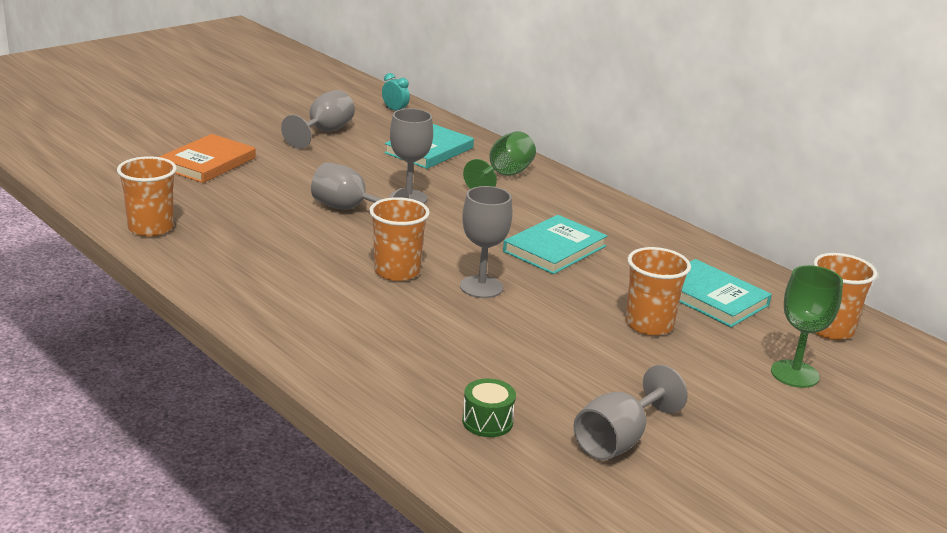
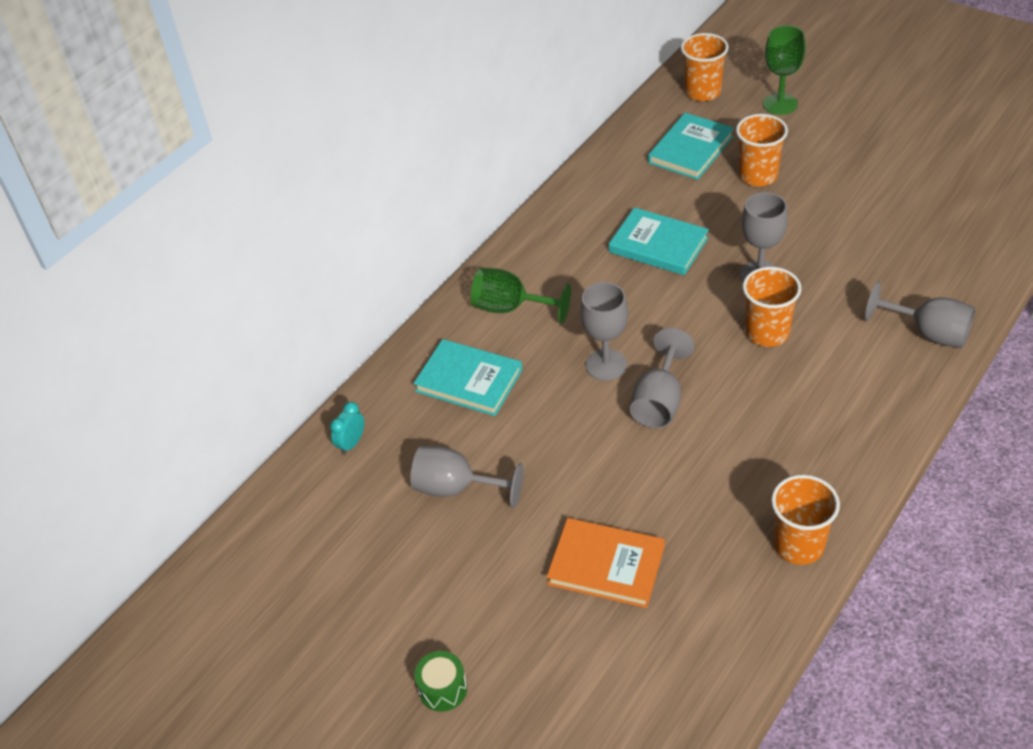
camera: 95 degrees left, 20 degrees up
green drum [462,378,516,437] -> green drum moved to [414,651,467,712]
grey goblet [573,365,688,460] -> grey goblet moved to [865,281,976,348]

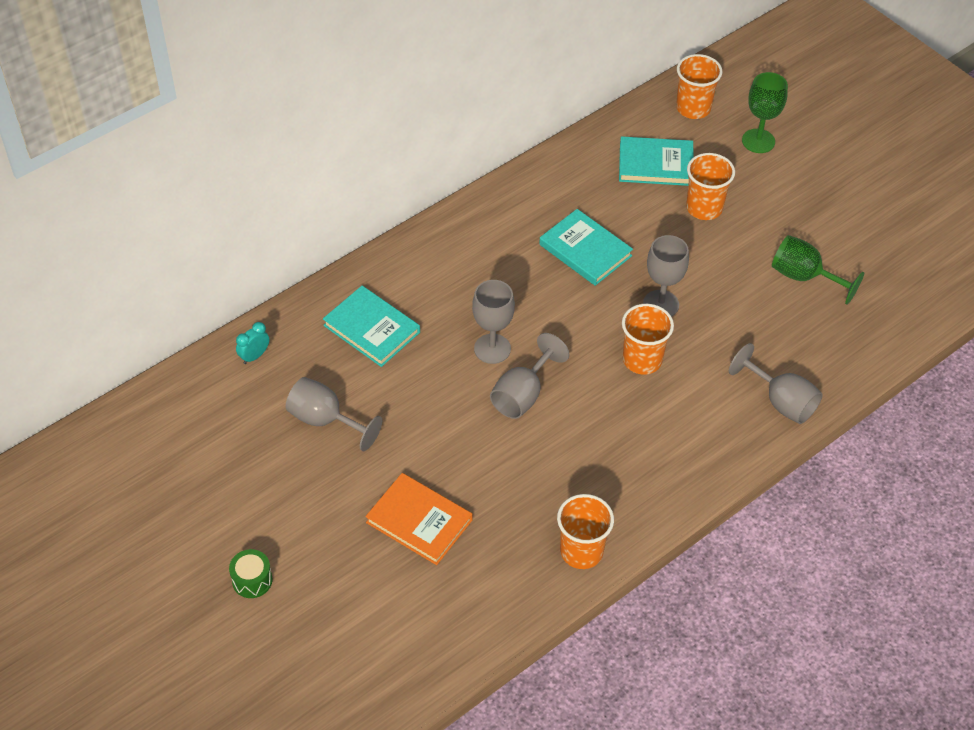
camera: 10 degrees right, 5 degrees up
green goblet [471,268,571,323] -> green goblet moved to [772,235,864,305]
turquoise book [648,113,734,180] -> turquoise book turned 45 degrees clockwise [619,136,693,186]

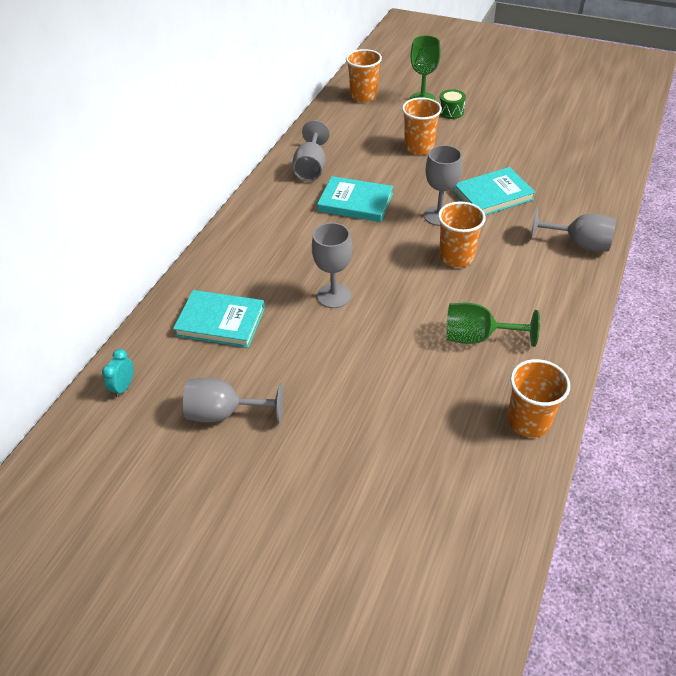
camera: 25 degrees left, 5 degrees down
green drum [229,549,272,598] -> green drum moved to [439,89,466,119]
orange book [365,473,473,565] -> none
grey goblet [490,333,569,419] -> grey goblet moved to [293,120,330,182]
turquoise book [619,136,693,186] -> turquoise book moved to [453,167,536,215]
green goblet [772,235,864,305] -> green goblet moved to [446,303,540,347]

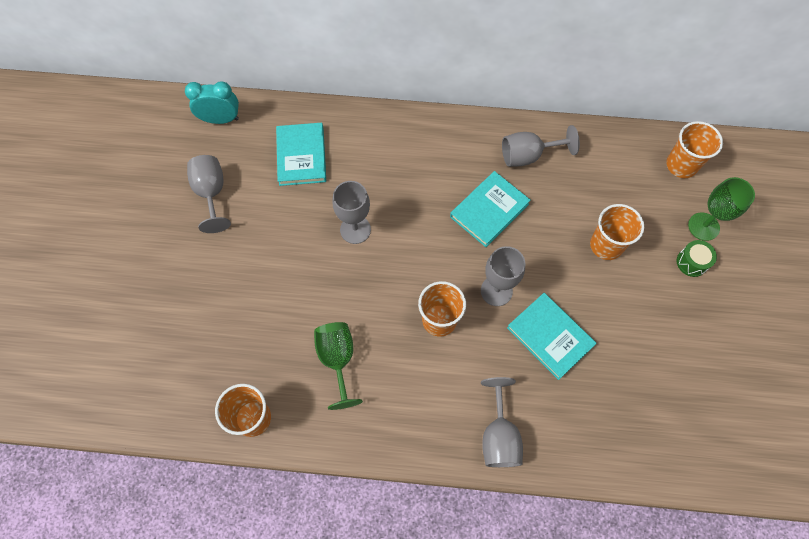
camera: 70 degrees right, 20 degrees up
turquoise clock [102,349,134,397] -> turquoise clock [185,81,239,124], size x1.66
turquoise book [317,176,393,222] -> turquoise book turned 45 degrees clockwise [450,171,531,247]

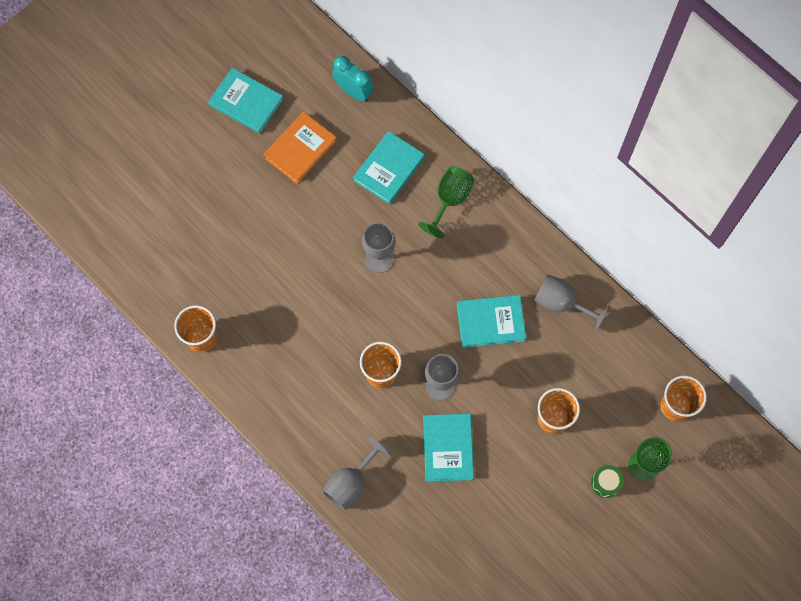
camera: 40 degrees right, 5 degrees up
grey goblet [187,155,231,233] -> orange book [263,112,337,184]
green goblet [314,322,363,410] -> green goblet moved to [418,166,475,238]
none -> turquoise book [208,68,284,134]

